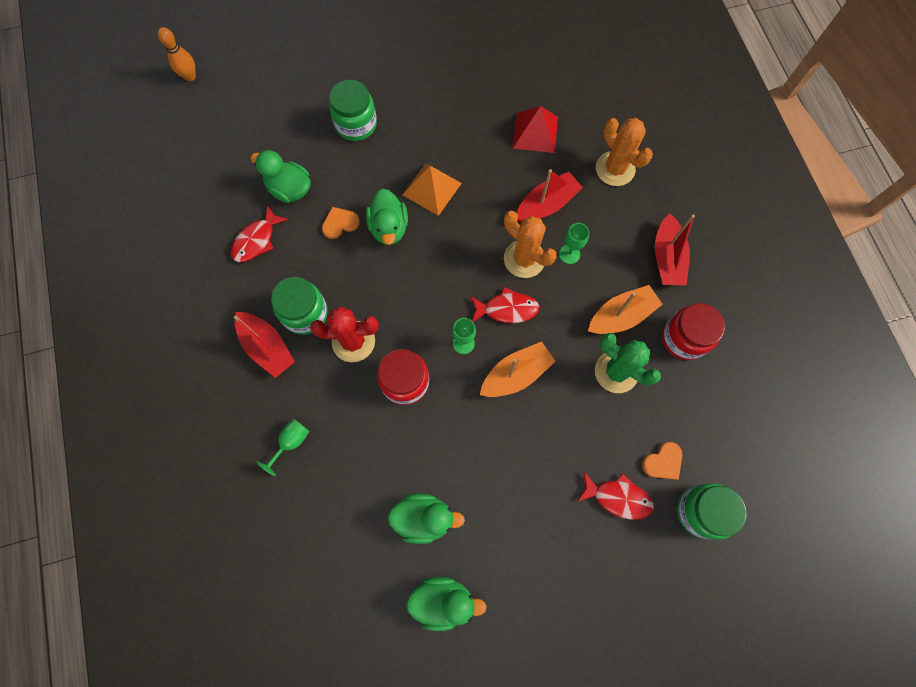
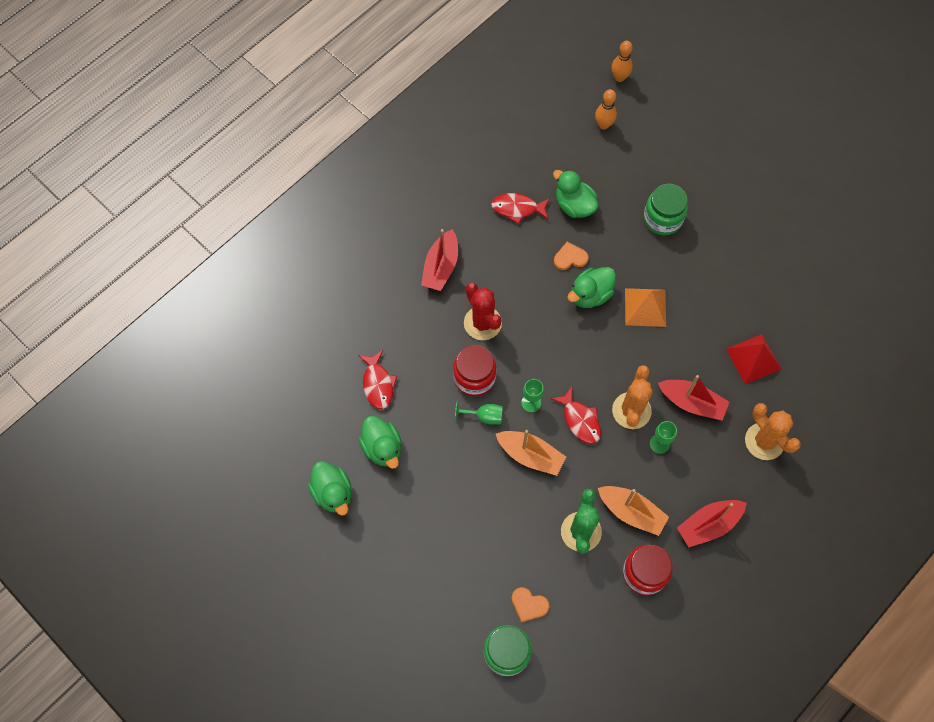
camera: 60 degrees right, 5 degrees down
green duck [250,150,310,203] -> green duck turned 45 degrees counterclockwise [553,170,598,218]
green goblet [256,418,310,476] -> green goblet moved to [455,401,503,425]
green jar [271,277,328,334] -> none
orange heart [322,207,360,239] -> orange heart turned 45 degrees counterclockwise [554,242,589,270]
red fish [577,472,654,520] -> red fish moved to [358,350,397,409]
orange cactus [596,118,653,186] -> orange cactus turned 60 degrees counterclockwise [745,403,801,460]
none -> orange bowling pin [595,89,617,129]

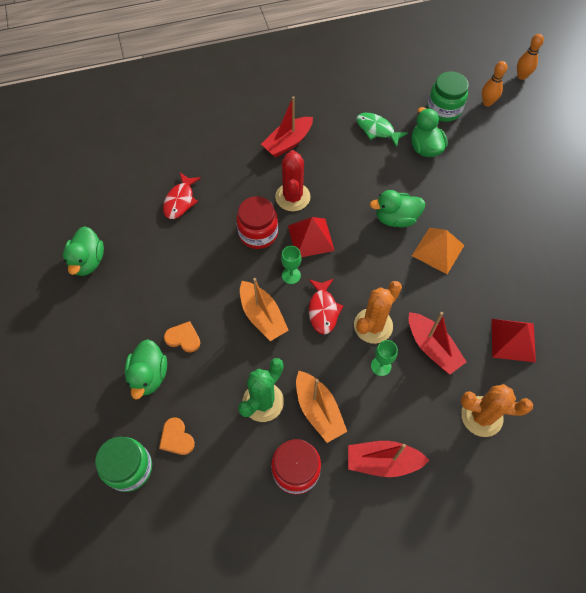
camera: 30 degrees right, 5 degrees down
green duck [359,416,401,469] -> green duck moved to [125,339,167,400]
green goblet [455,401,503,425] -> none
red fish [491,193,550,224] -> green fish [356,113,408,148]
orange heart [554,242,589,270] -> orange heart moved to [164,321,200,353]
green jar [644,184,688,235] -> green jar moved to [427,71,469,122]
orange cactus [745,403,801,460] -> orange cactus turned 75 degrees counterclockwise [461,384,533,437]
none -> red pyramid [288,217,335,257]

